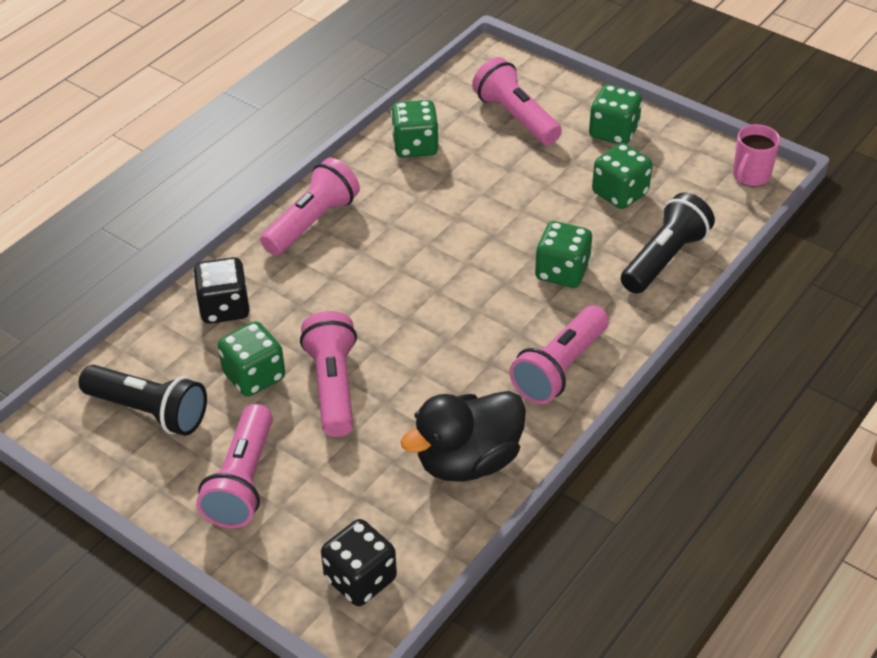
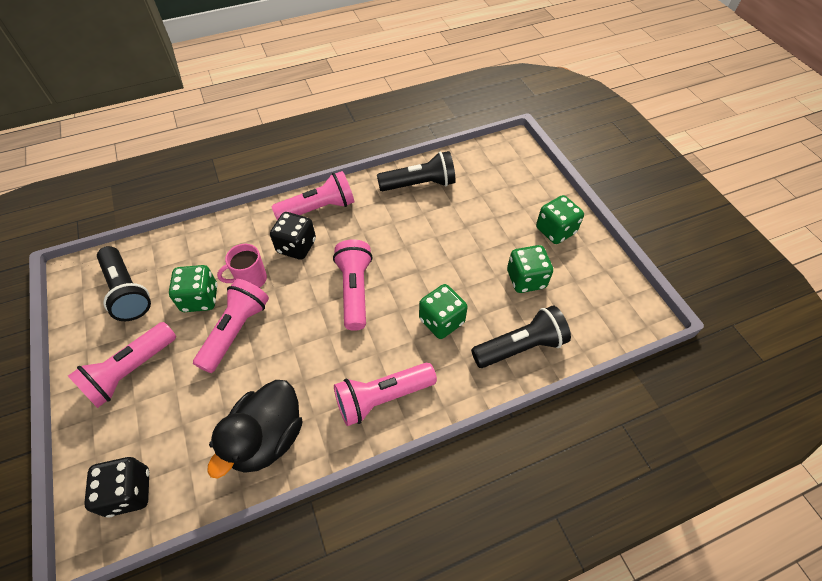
camera: 30 degrees right, 10 degrees up
black dice [193,257,250,324] -> black dice moved to [270,212,316,260]
green dice [391,100,439,158] -> black flashlight [377,151,456,191]
black duck [401,391,526,482] -> black duck turned 60 degrees counterclockwise [207,380,302,479]
pink flashlight [472,57,562,145] -> pink flashlight moved to [333,240,373,331]
pink mug [733,124,780,187] -> pink mug moved to [217,244,267,288]

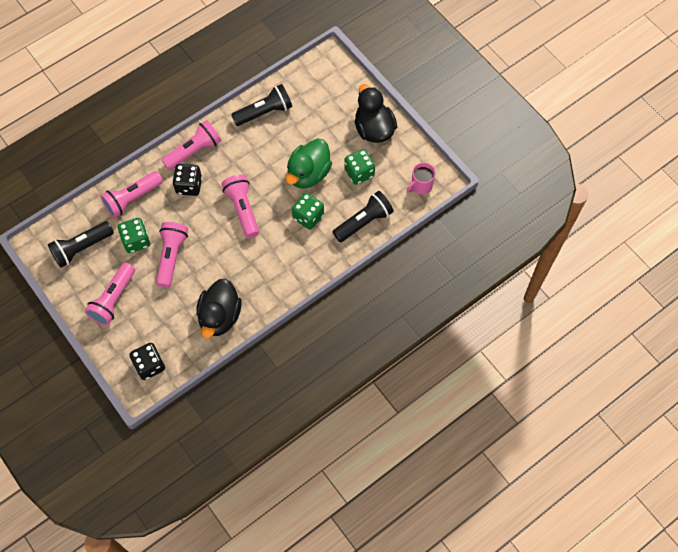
camera: 15 degrees left, 10 degrees up
black flashlight [97,246,151,321] -> black flashlight turned 105 degrees clockwise [48,221,114,268]
pink mug [217,244,267,288] -> pink mug moved to [407,162,436,195]
pink flashlight [334,363,437,426] -> pink flashlight moved to [100,171,163,218]
green dice [536,195,584,244] -> black duck [355,84,397,143]
none -> green duck [286,139,332,189]

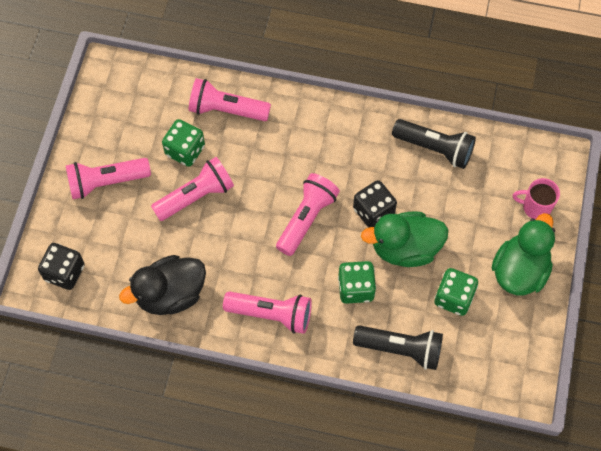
camera: 50 degrees right, 0 degrees up
black flashlight [48,221,114,268] -> none
pink flashlight [162,120,221,170] -> pink flashlight moved to [223,291,312,334]
black dice [172,164,202,196] -> black dice moved to [353,180,397,228]
black duck [355,84,397,143] -> green duck [492,213,555,295]
pink mug [407,162,436,195] -> pink mug moved to [513,178,560,220]

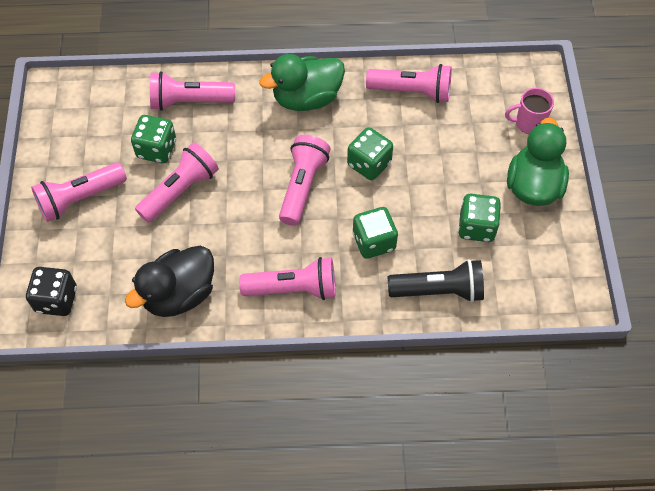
camera: 15 degrees left, 5 degrees down
black dice [353,180,397,228] -> green dice [347,127,393,180]
green duck [361,211,448,267] -> green duck moved to [259,54,345,111]
black flashlight [392,119,476,169] -> pink flashlight [366,64,451,103]

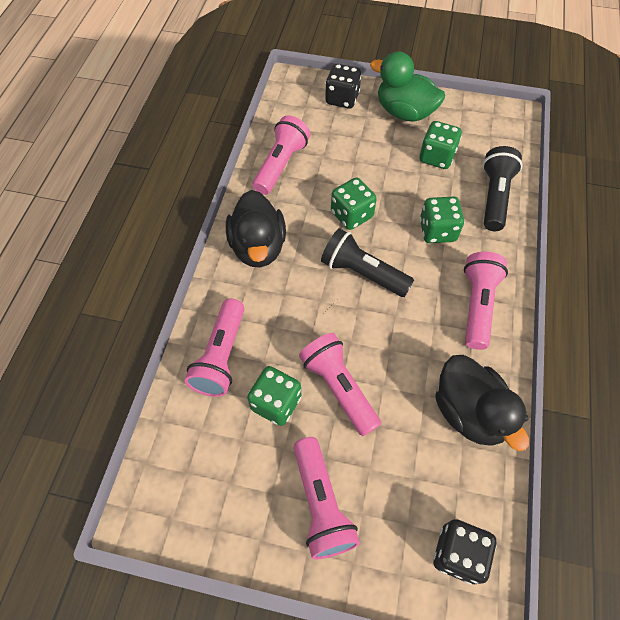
camera: 75 degrees left, 0 degrees up
green duck [259,54,345,111] -> black duck [226,190,286,267]
pink flashlight [279,135,331,226] -> black flashlight [321,228,414,297]
pink mug [505,88,554,134] -> black dice [325,64,361,109]

